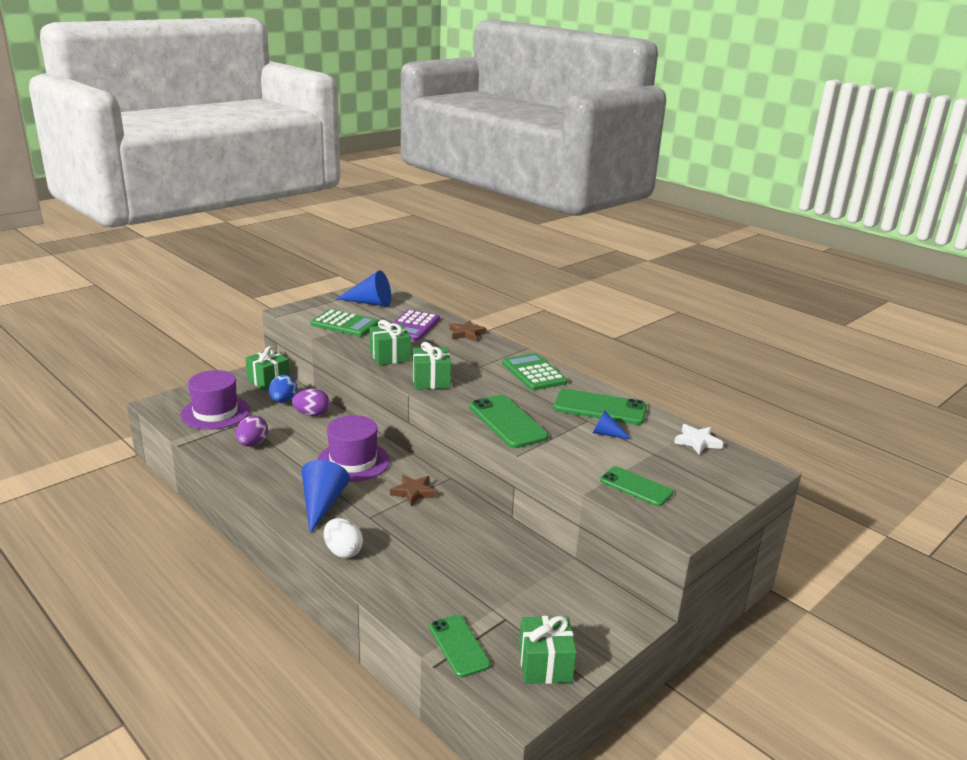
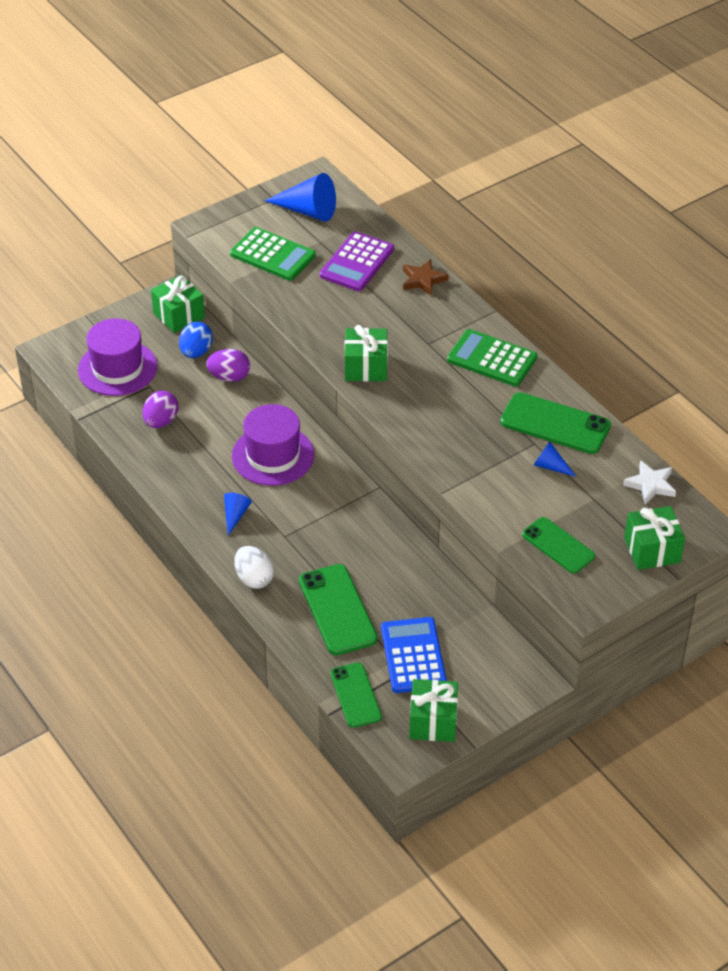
camera: 10 degrees right, 20 degrees up
blue cone [301,460,350,534] -> blue cone [224,493,252,535], size x0.53
green gift [370,320,411,365] -> green gift moved to [624,506,685,570]
brown star [390,475,436,506] -> none
green phone [469,395,549,448] -> green phone moved to [299,564,378,655]
green calculator [502,353,568,391] -> green calculator turned 45 degrees counterclockwise [447,329,537,387]
none -> blue calculator [381,617,447,693]

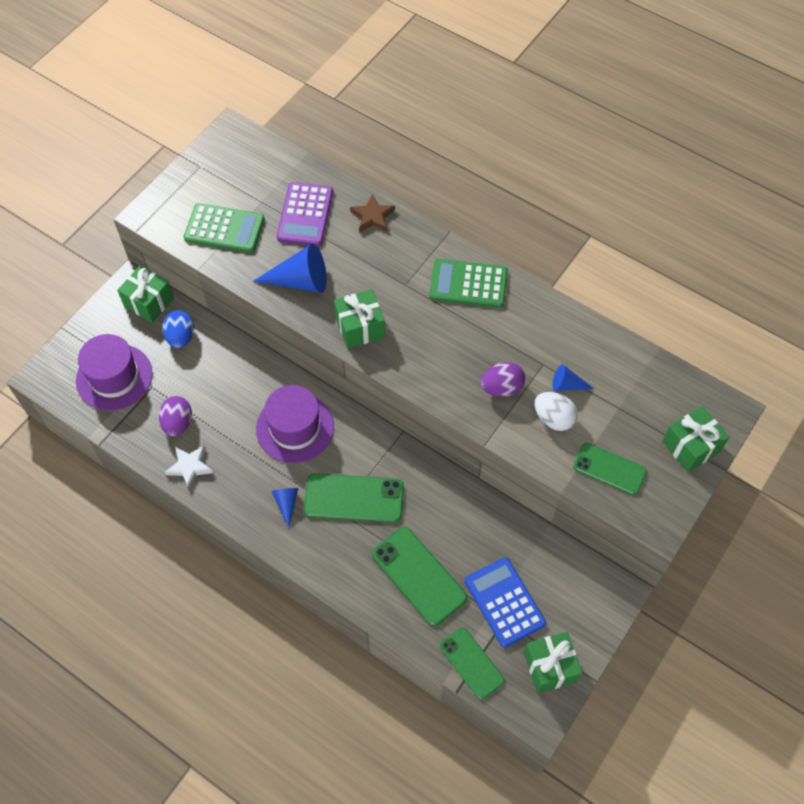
camera: 20 degrees left, 15 degrees up
purple egg [206,349,250,382] -> purple egg moved to [481,362,525,397]
white egg [234,546,274,589] -> white egg moved to [535,392,578,431]
blue cone [265,173,336,222] -> blue cone moved to [253,244,327,293]
green phone [500,392,611,454] -> green phone moved to [304,473,404,523]
white star [623,460,676,504] -> white star moved to [165,446,213,489]

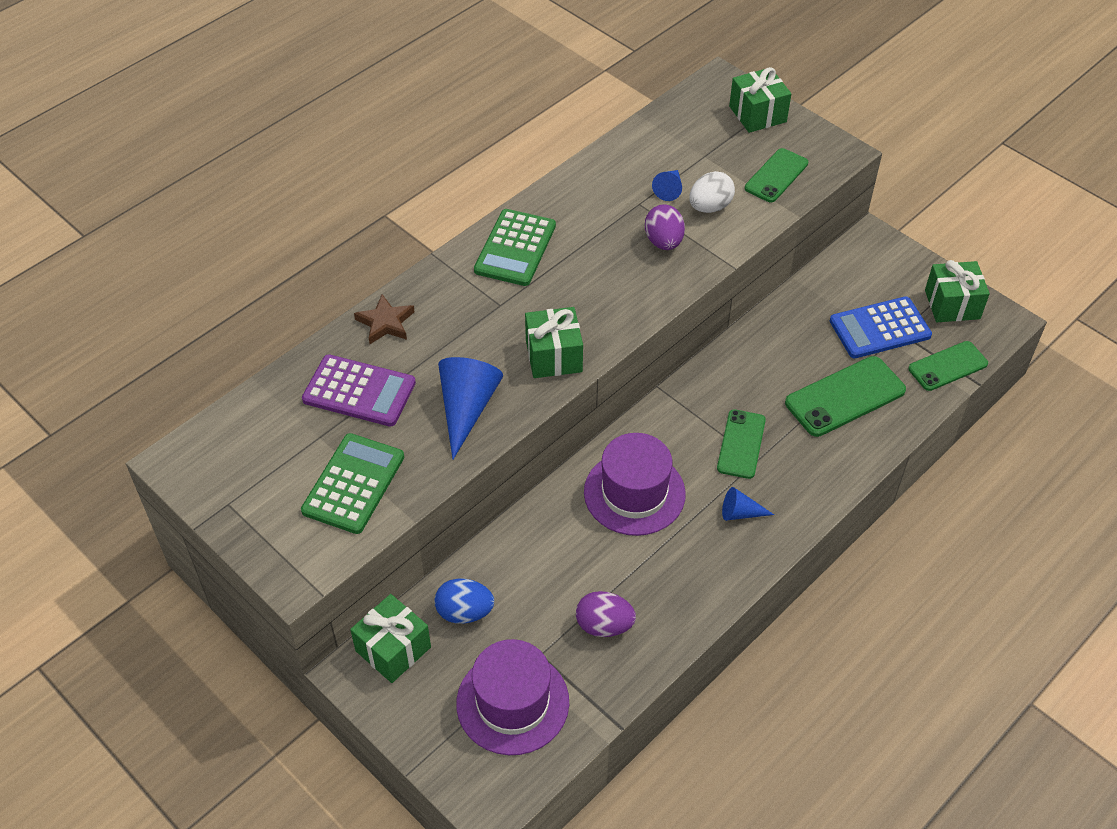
camera: 80 degrees left, 10 degrees down
white star [165,446,213,489] -> none
green phone [304,473,404,523] -> green phone [717,409,766,479], size x0.66

